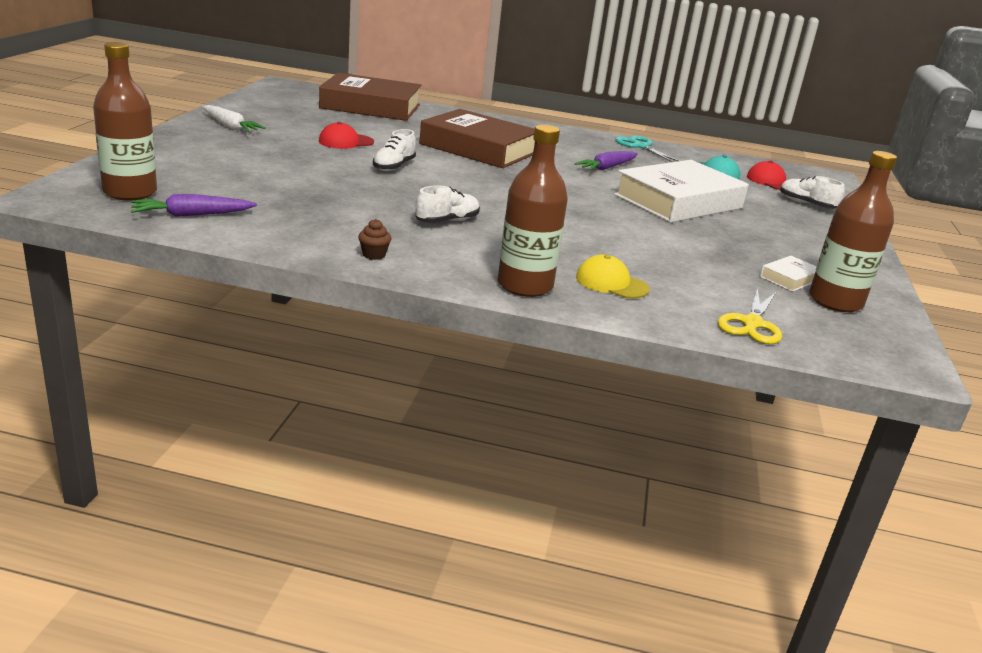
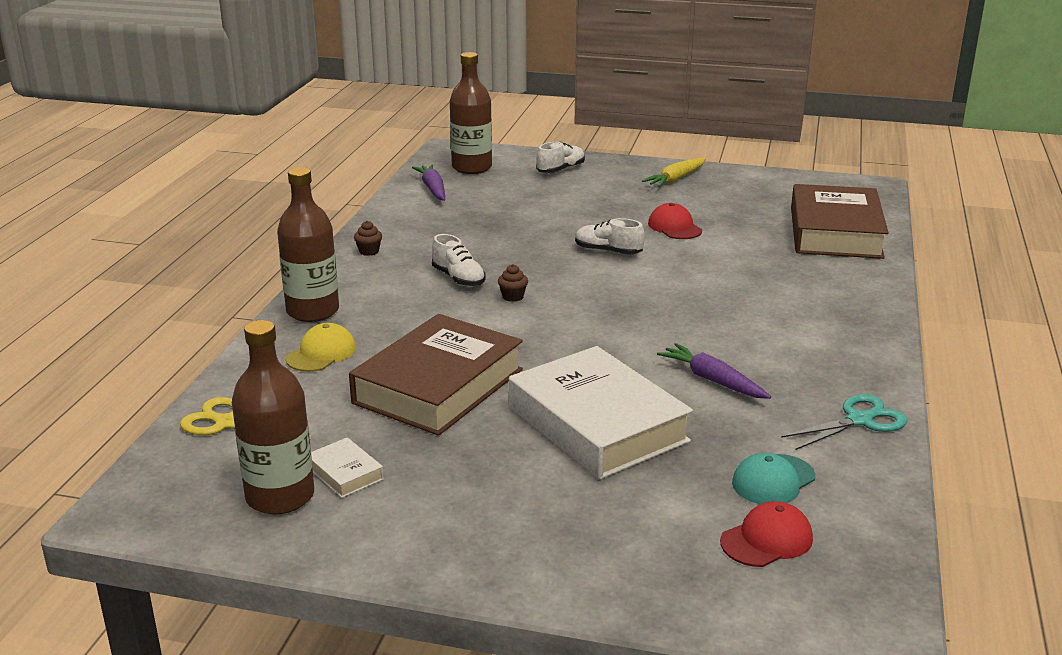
camera: 95 degrees right, 0 degrees up
white carrot [202,105,266,132] -> yellow carrot [642,158,706,187]
brown book [419,109,535,168] -> brown book moved to [349,314,523,436]
white shoe [780,176,845,209] -> white shoe moved to [536,142,585,173]
none -> brown cupcake [498,264,528,302]

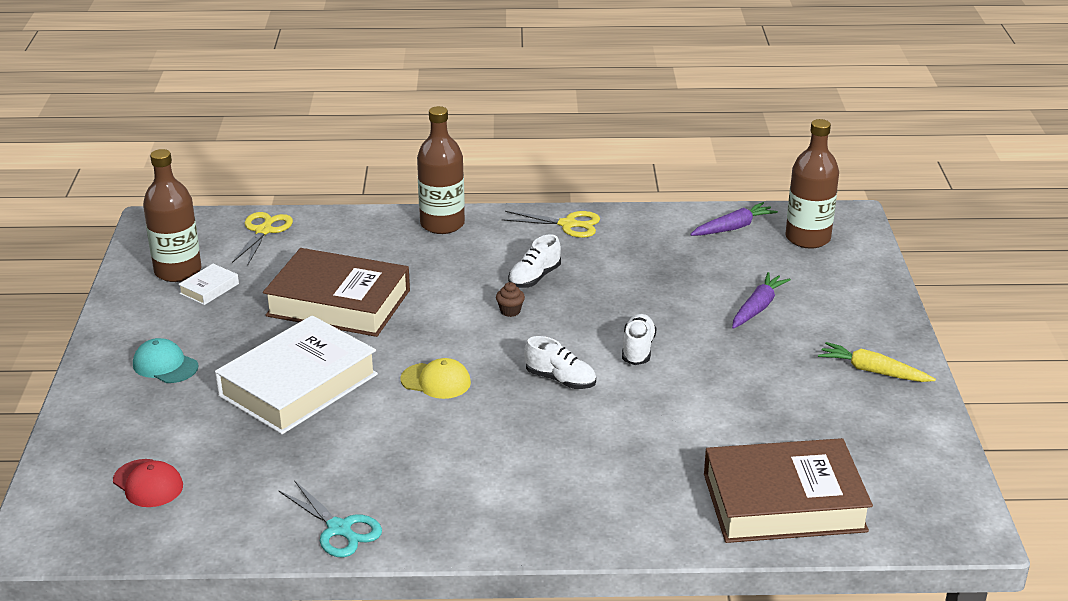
camera: 75 degrees right, 5 degrees up
yellow cap [286,323,356,372] -> yellow cap moved to [400,358,471,399]
brown cupcake [354,221,382,256] -> yellow scissors [502,211,600,238]
white shoe [536,142,585,173] -> white shoe moved to [524,336,596,389]
red cap [648,203,702,239] -> none
purple carrot [657,343,771,399] -> purple carrot moved to [732,272,791,329]
turquoise cap [732,453,815,504] -> turquoise cap moved to [133,338,198,383]

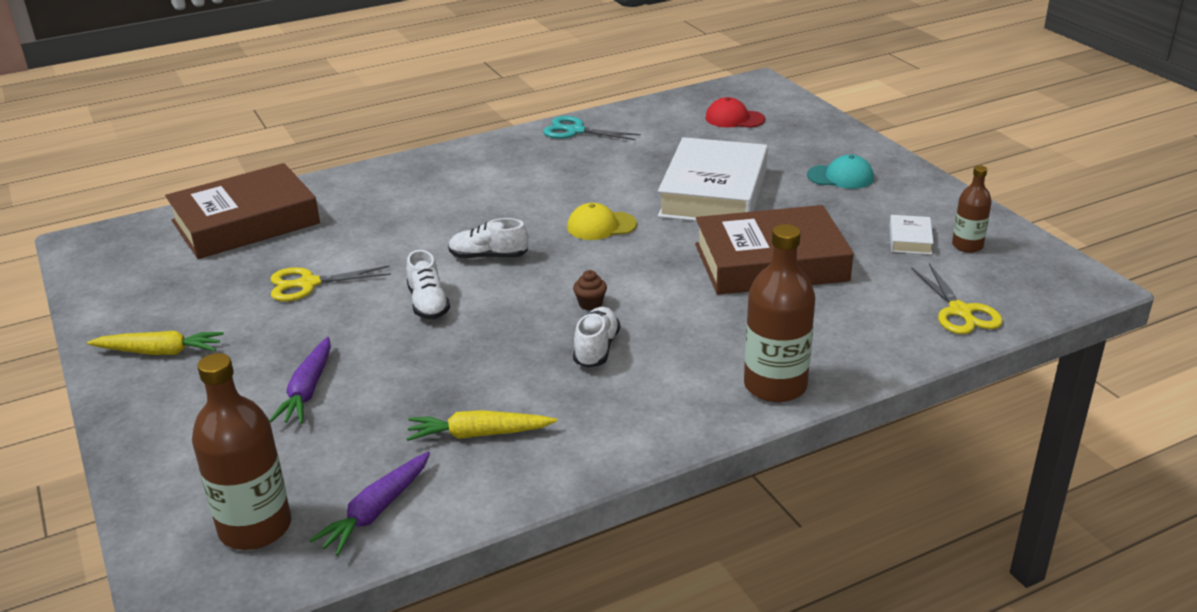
camera: 155 degrees right, 0 degrees up
brown bottle [143,149,201,282] -> brown bottle [952,165,992,253], size x0.57
yellow scissors [502,211,600,238] -> yellow scissors moved to [271,266,391,301]
none -> yellow carrot [407,410,557,441]

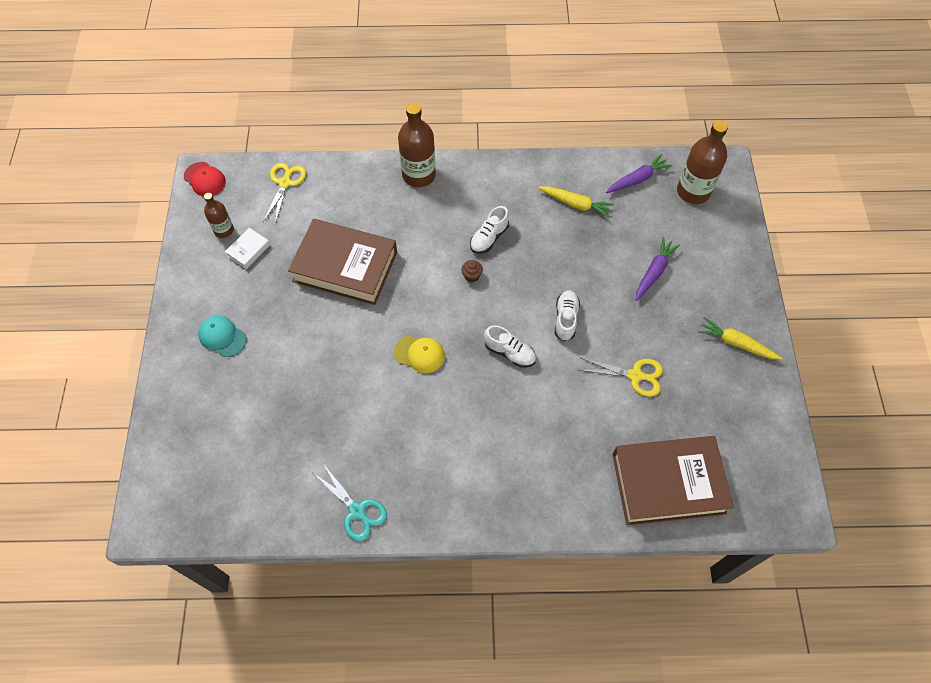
camera: 155 degrees left, 30 degrees up
white book [658,137,768,221] -> none
red cap [705,97,765,128] -> red cap moved to [184,162,226,196]

